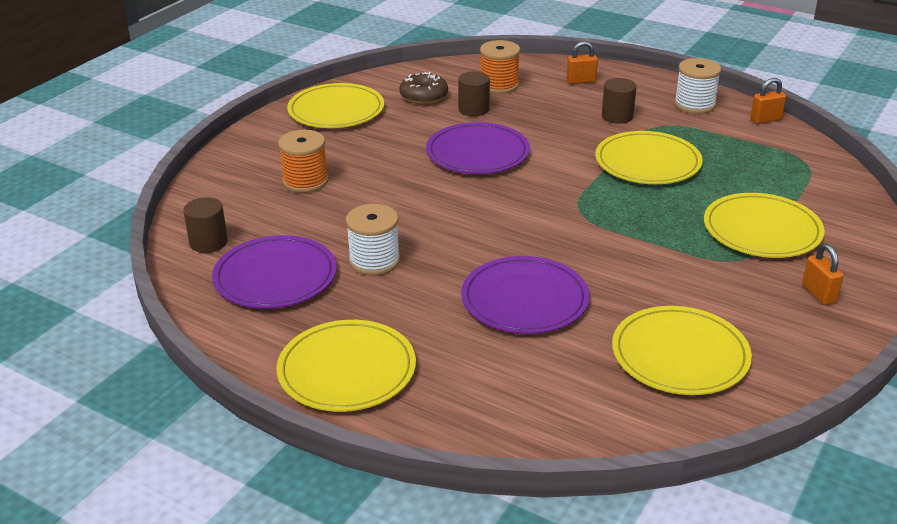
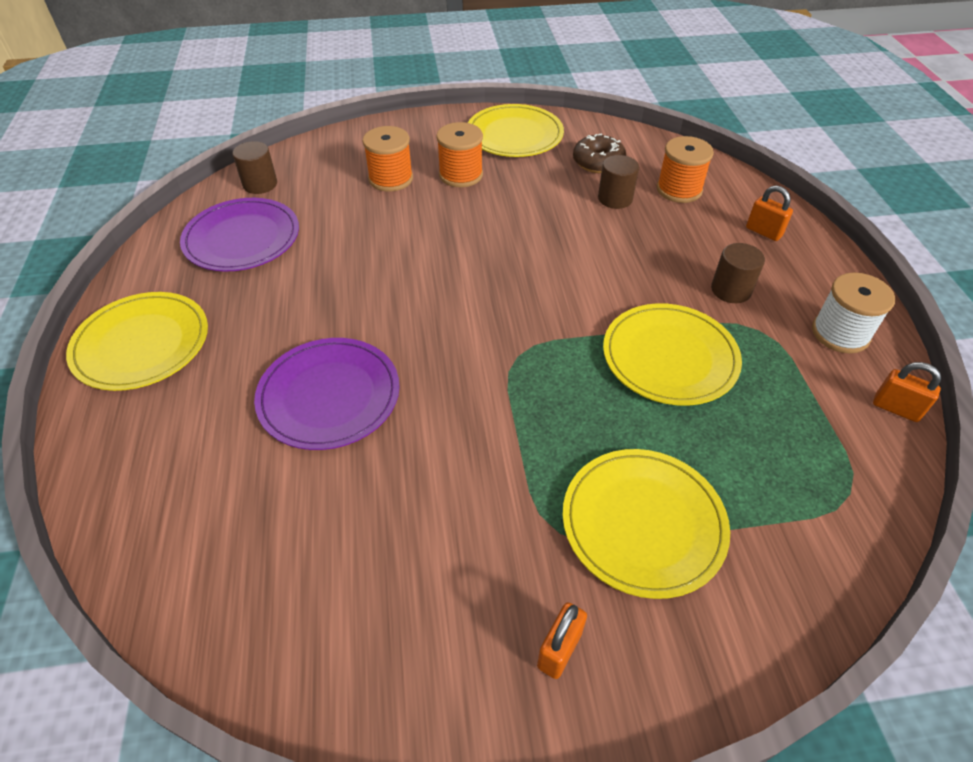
camera: 50 degrees right, 15 degrees up
white spool [346,204,400,276] -> none
purple plate [426,122,530,174] -> none
yellow plate [612,306,752,395] -> none
none -> orange spool [436,122,483,187]

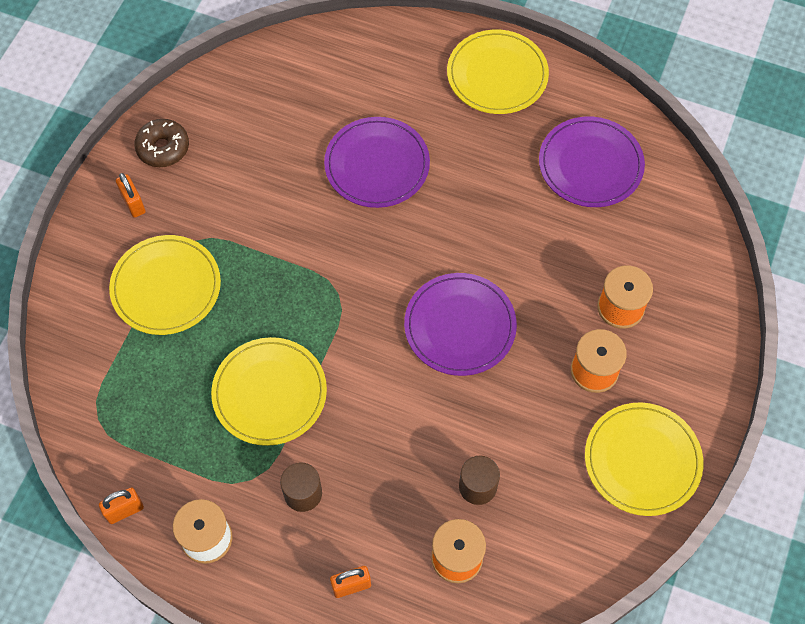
camera: 120 degrees right, 15 degrees up
brown cylinder [232,141,277,194] -> none
brown donut [573,133,626,173] -> brown donut moved to [134,119,189,167]
none -> purple plate [404,273,517,376]

